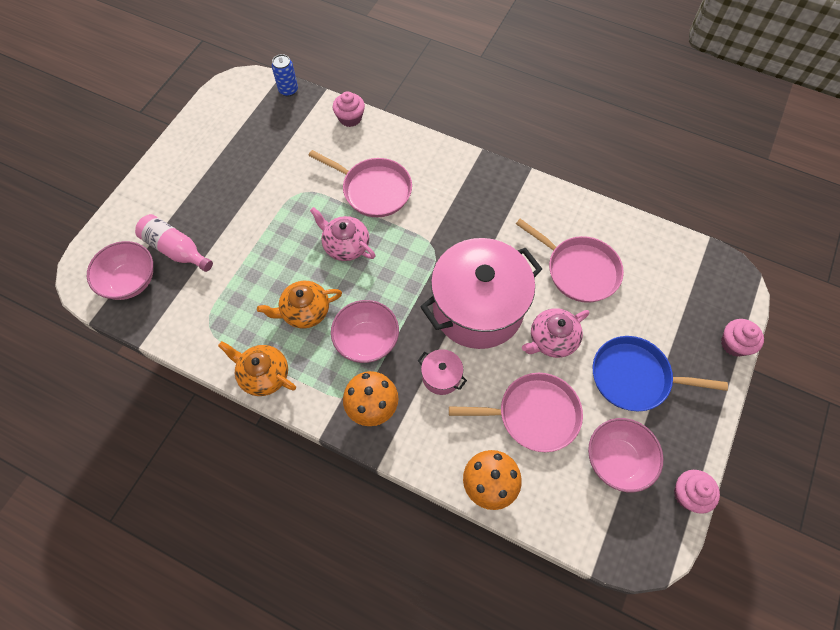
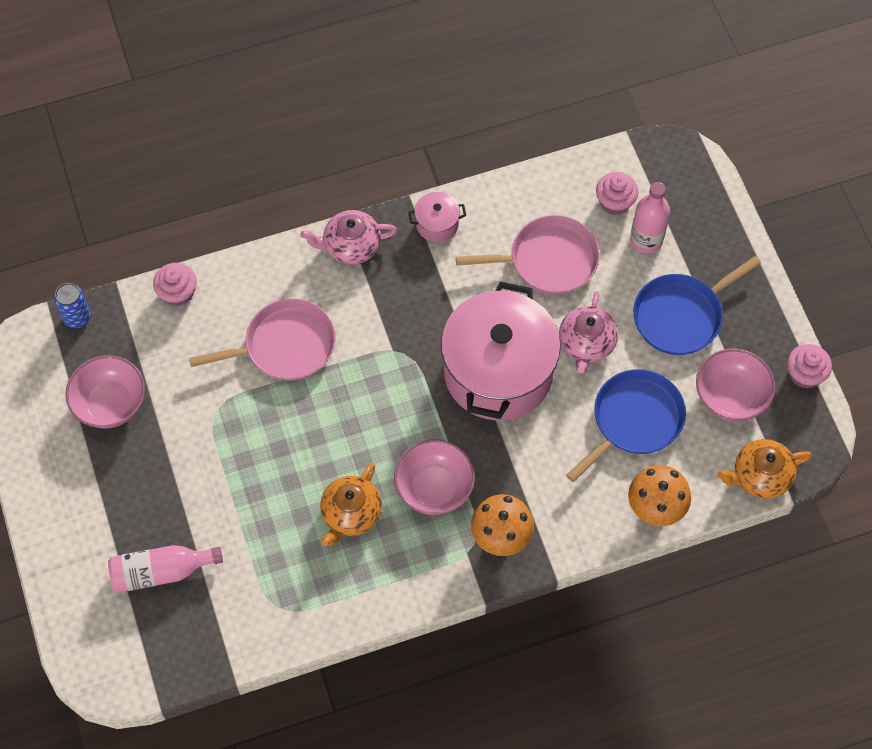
camera: 45 degrees left, 0 degrees up
pink bowl [87,241,153,300] -> pink bowl moved to [65,355,145,428]
orange teapot [218,341,296,396] -> orange teapot moved to [717,439,812,498]
pink teapot [310,207,375,261] -> pink teapot moved to [300,210,397,264]
pink pot [418,349,467,395] -> pink pot moved to [408,192,466,242]
pink pan [449,373,583,452] -> blue pan [566,369,686,482]
pink cupcake [721,319,764,357] -> pink cupcake moved to [596,172,638,215]
none -> pink bottle [630,182,670,253]

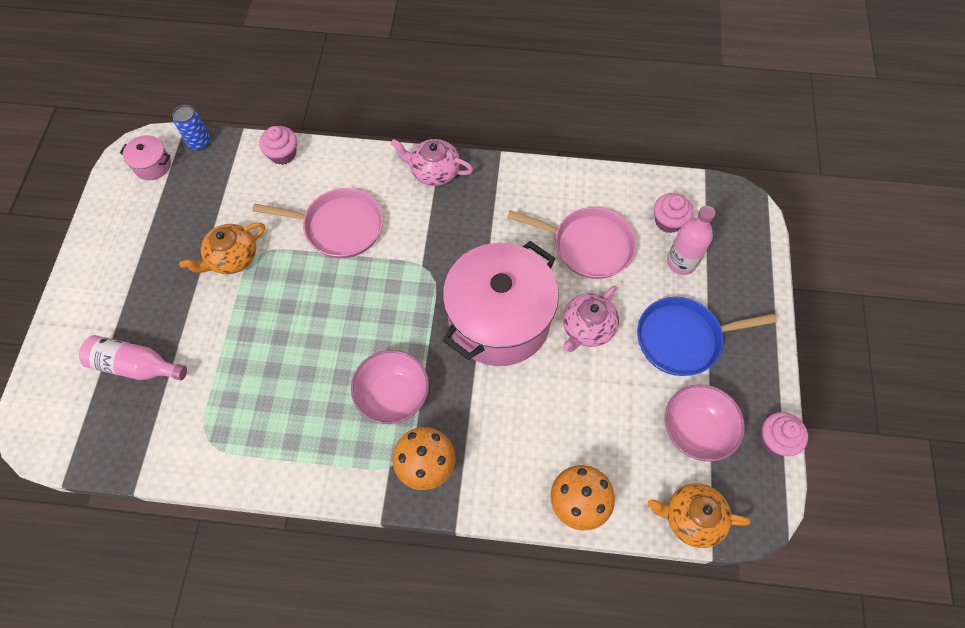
camera: 25 degrees right, 0 degrees up
pink bowl [65,355,145,428] -> none
orange teapot [320,463,382,546] -> orange teapot moved to [179,223,265,274]
pink pot [408,192,466,242] -> pink pot moved to [120,135,171,180]
blue pan [566,369,686,482] -> none

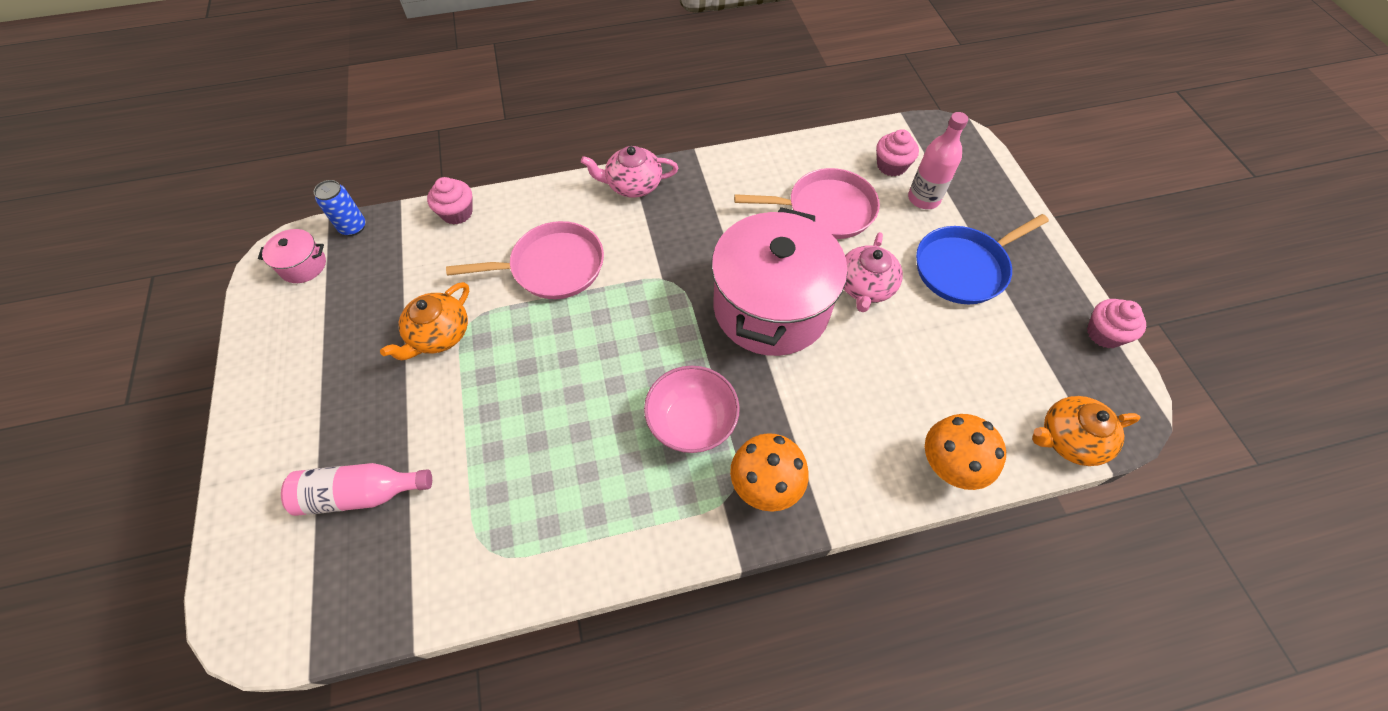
camera: 20 degrees left, 5 degrees down
pink bowl [664,384,745,462] -> none

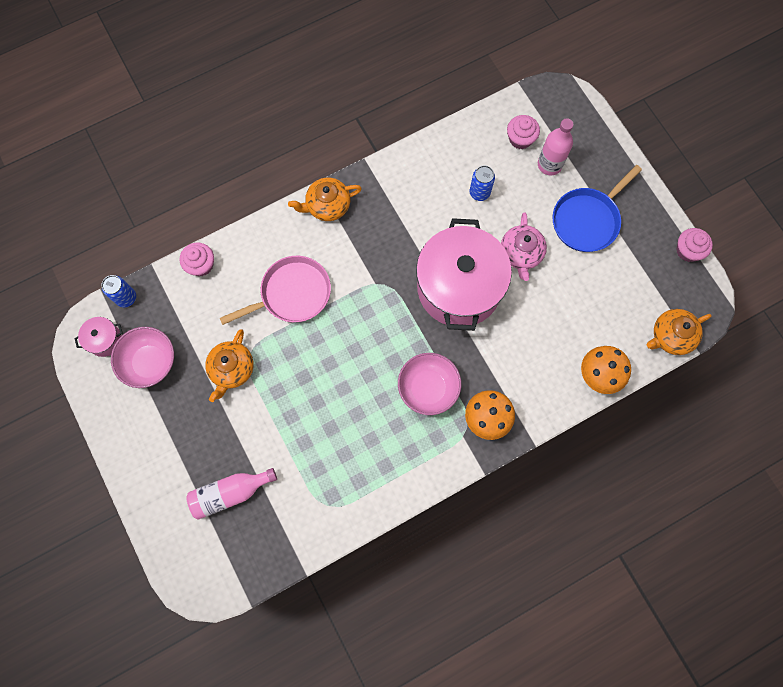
camera: 15 degrees left, 15 degrees up
pink teapot [581,146,678,198] -> orange teapot [288,178,362,221]
pink pan [734,168,880,239] -> blue can [470,166,495,201]
none -> pink bowl [111,327,174,388]

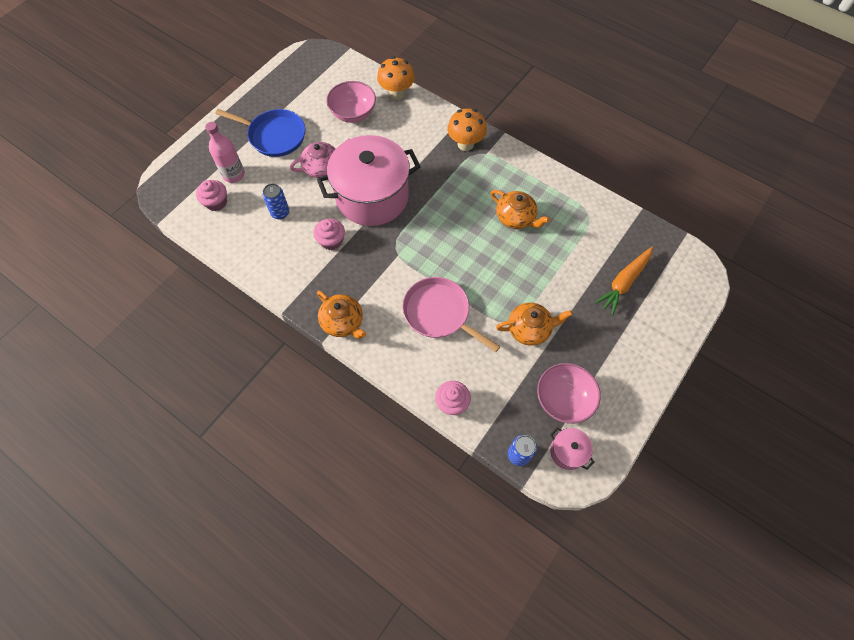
camera: 115 degrees left, 10 degrees down
pink bottle [186,468,277,520] -> orange carrot [594,247,653,315]
pink bowl [398,353,461,415] -> pink bowl moved to [326,81,376,123]
orange teapot [647,309,712,355] -> orange teapot moved to [491,190,550,229]
pink cupcake [676,228,713,262] -> pink cupcake moved to [313,218,345,250]

